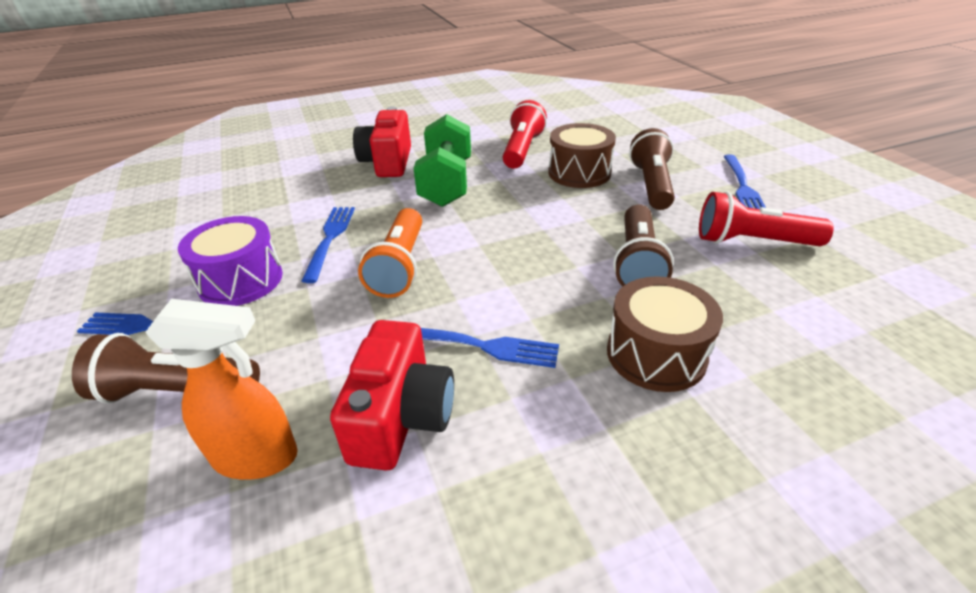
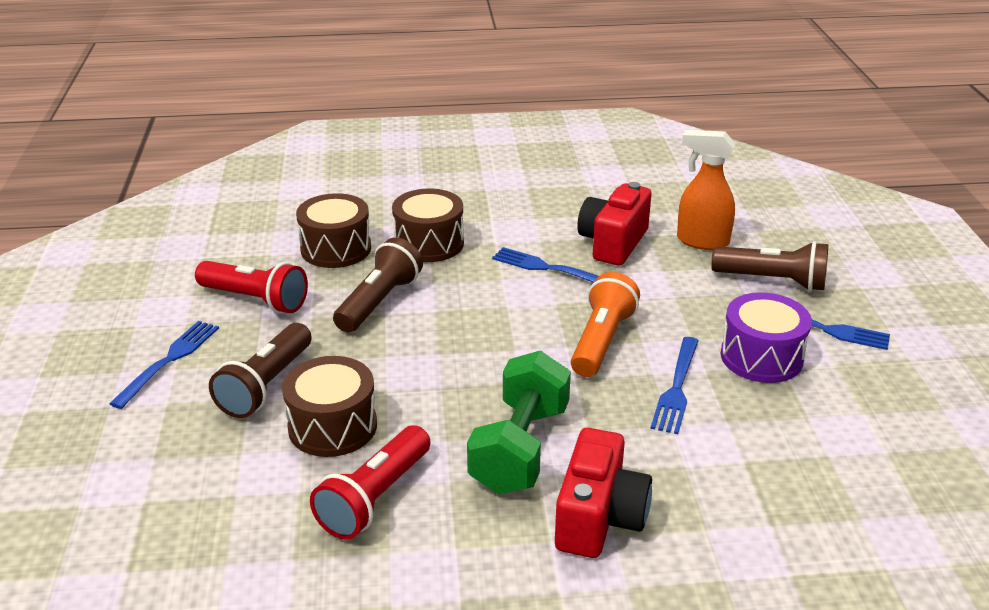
camera: 165 degrees left, 5 degrees down
none -> brown drum [296,193,371,268]

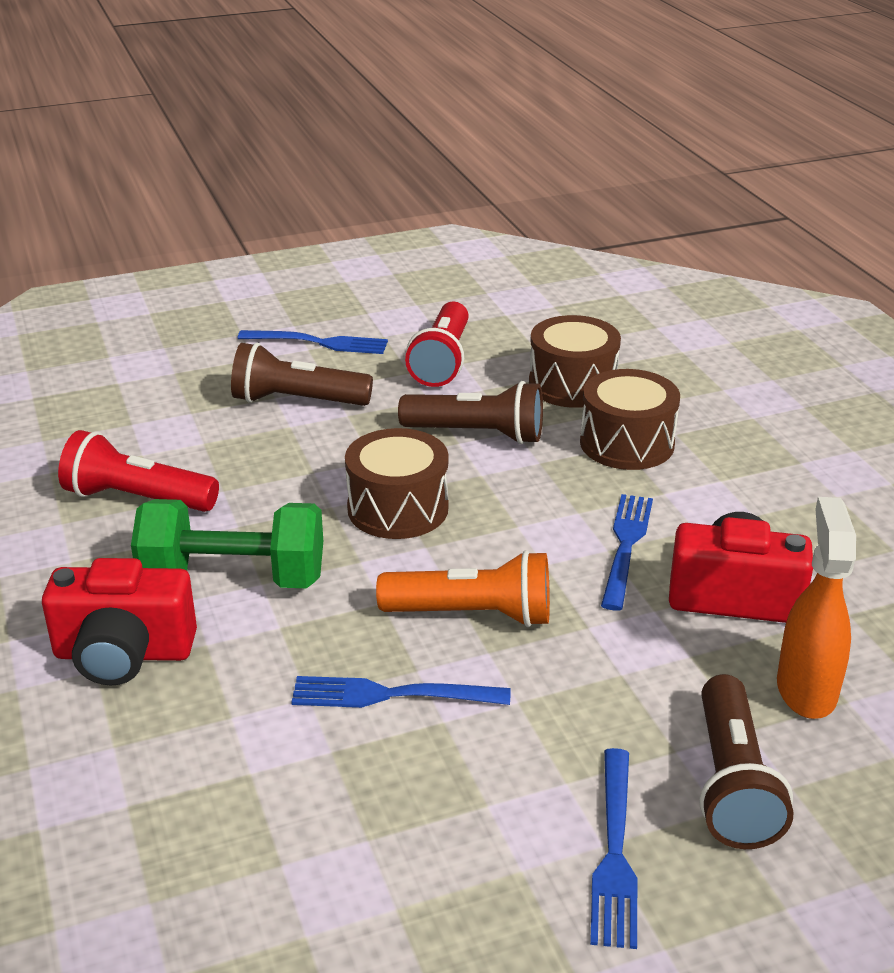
camera: 75 degrees right, 0 degrees up
brown drum [282,356,377,457] -> brown drum moved to [345,428,449,539]
purple drum [721,292,812,383] -> none

